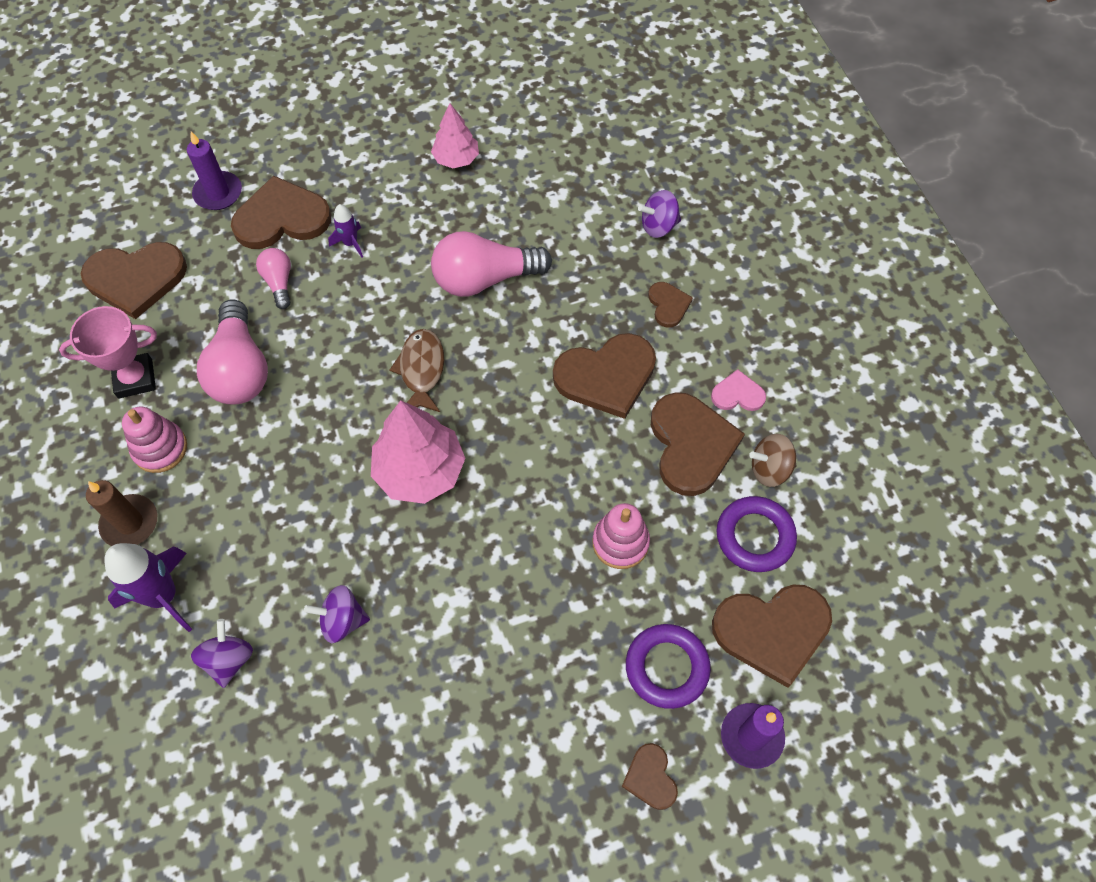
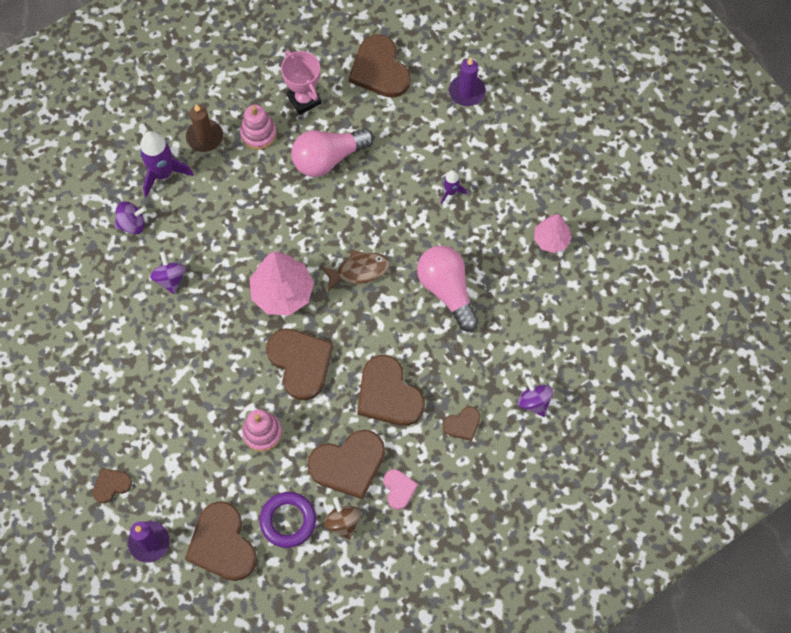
camera: 75 degrees right, 5 degrees up
brown heart [231,175,331,249] -> brown heart moved to [266,328,333,400]
pink light bulb [256,248,291,309] -> none
purple ring [626,624,711,709] -> none

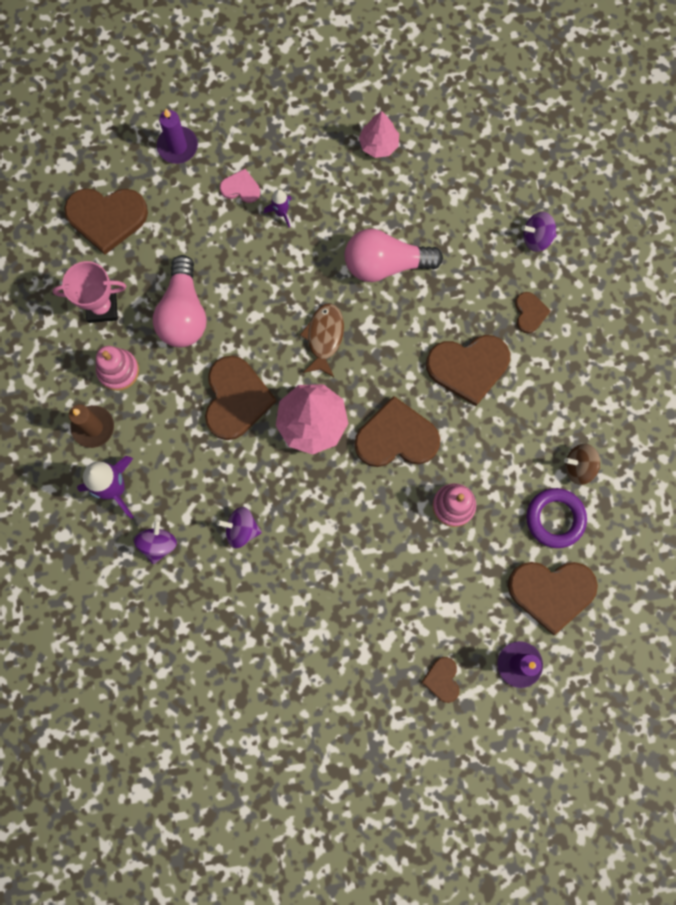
camera: 65 degrees left, 10 degrees up
brown heart [307,430,385,499] -> brown heart moved to [205,356,276,440]
pink heart [383,469,418,510] -> pink heart moved to [220,169,260,203]

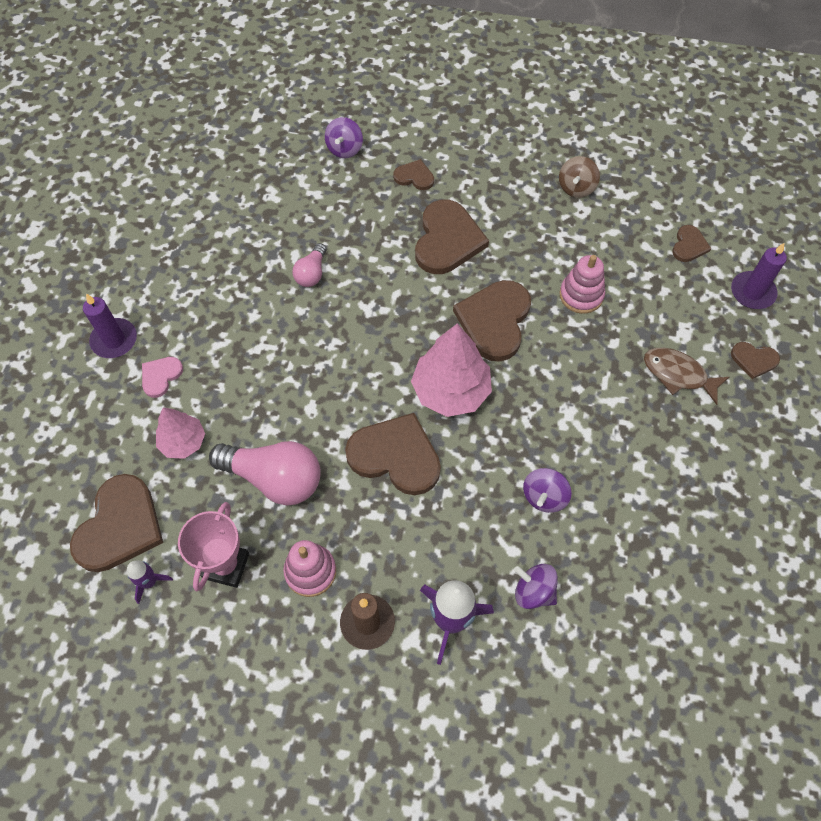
camera: 70 degrees left, 15 degrees down
purple candle [157,109,198,164] -> purple candle moved to [83,294,137,358]
purple rocket [264,189,292,228] -> purple rocket moved to [127,560,173,604]
brown fish [300,303,344,377] -> brown fish moved to [644,348,729,405]
pink light bulb [345,229,443,282] -> pink light bulb [292,243,326,287], size x0.53
pink tree [359,111,399,158] -> pink tree moved to [156,407,205,459]
brown heart [508,562,598,635] -> brown heart [672,225,711,262], size x0.50
purple ring [526,488,587,548] -> none

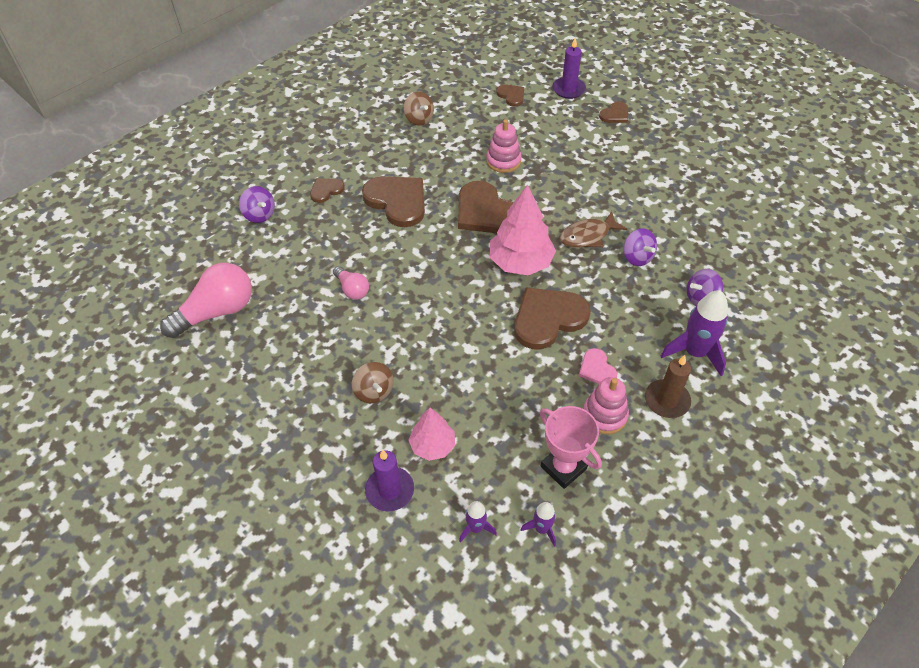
camera: 55 degrees left, 10 degrees down
brown heart [70,474,163,572] -> purple rocket [459,501,497,542]
purple candle [83,294,137,358] -> purple candle moved to [365,449,414,512]
pink heart [142,357,183,398] -> pink heart moved to [579,348,618,384]
pink light bulb [209,441,321,505] -> pink light bulb moved to [160,263,252,338]
brown fish [644,348,729,405] -> brown fish moved to [560,211,627,248]
none -> brown spinning top [352,362,393,403]

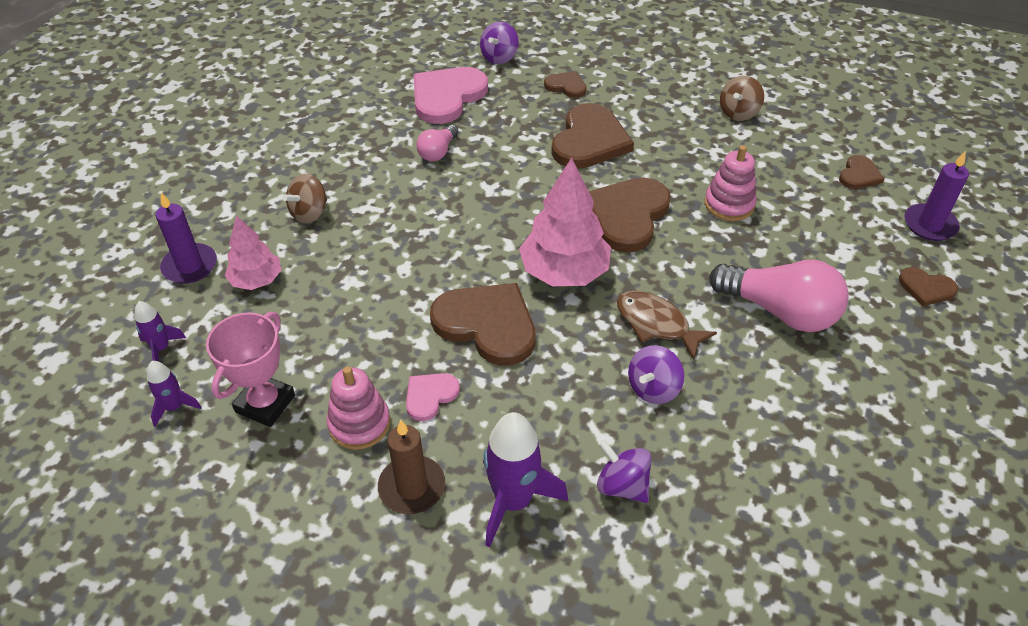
camera: 65 degrees right, 5 degrees down
pink light bulb [160,263,252,338] -> pink light bulb moved to [709,260,849,332]
none -> pink heart [414,67,488,124]

